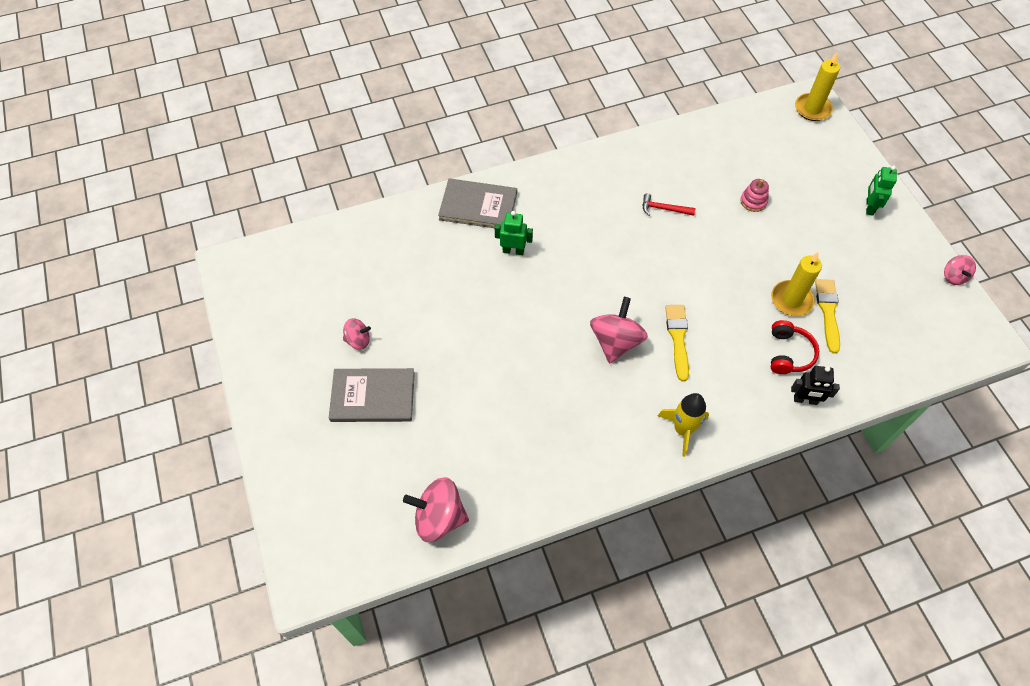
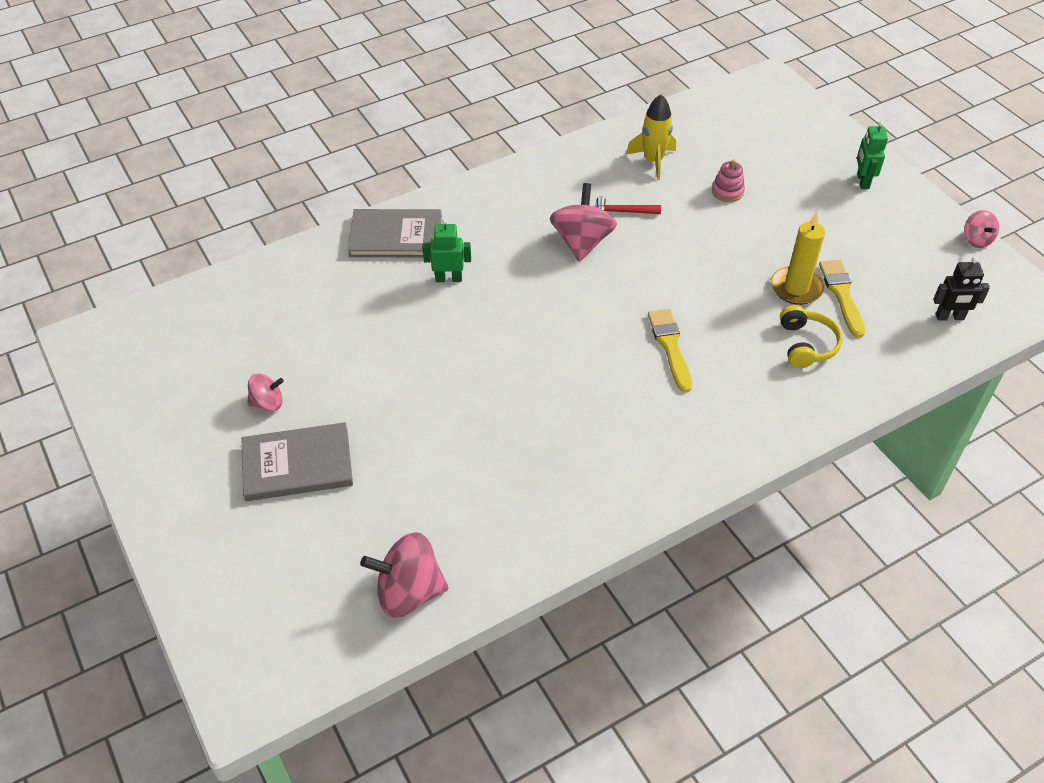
camera: 10 degrees left, 10 degrees down
pink spinning top [590,297,648,364] -> pink spinning top moved to [550,183,617,262]
yellow rocket [658,393,709,457] -> yellow rocket moved to [626,94,676,180]
red headphones [771,320,819,374] -> yellow headphones [780,305,843,368]
black robot [791,366,840,405] -> black robot moved to [933,257,990,321]
yellow candle [795,53,840,121] -> none

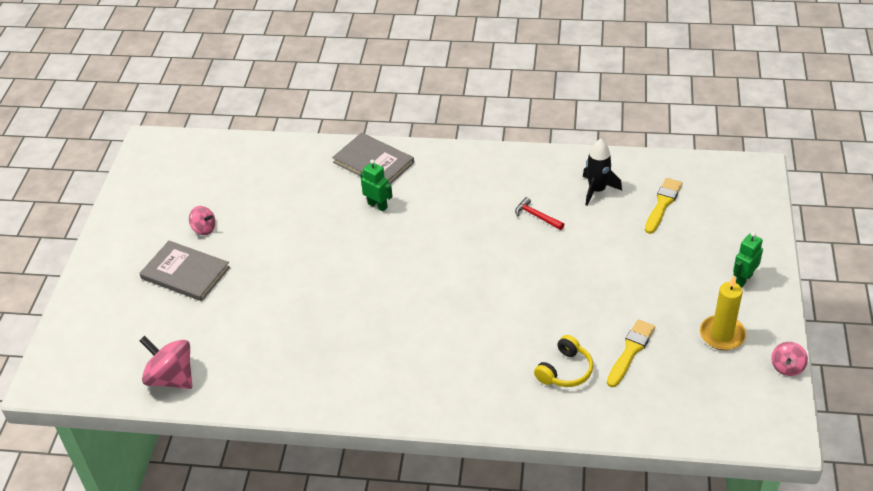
camera: 40 degrees right, 5 degrees down
pink spinning top [550,183,617,262] -> none
yellow rocket [626,94,676,180] -> black rocket [583,139,622,206]
yellow brush [648,309,692,393] -> yellow brush moved to [645,178,682,234]
pink stacking toy [712,160,745,202] -> none
yellow candle [771,211,825,305] -> yellow candle moved to [700,276,746,350]
black robot [933,257,990,321] -> none

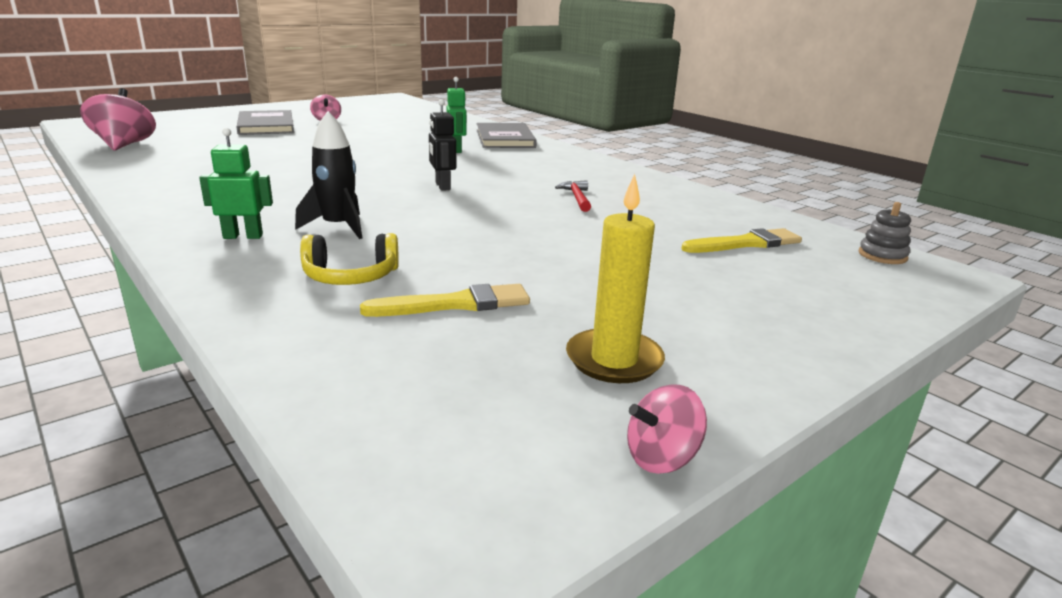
camera: 40 degrees right, 20 degrees down
black rocket [583,139,622,206] -> black rocket moved to [295,111,362,239]
green robot [733,232,763,287] -> green robot moved to [199,128,273,239]
none -> black robot [429,99,456,191]
none -> grey stacking toy [859,202,911,264]

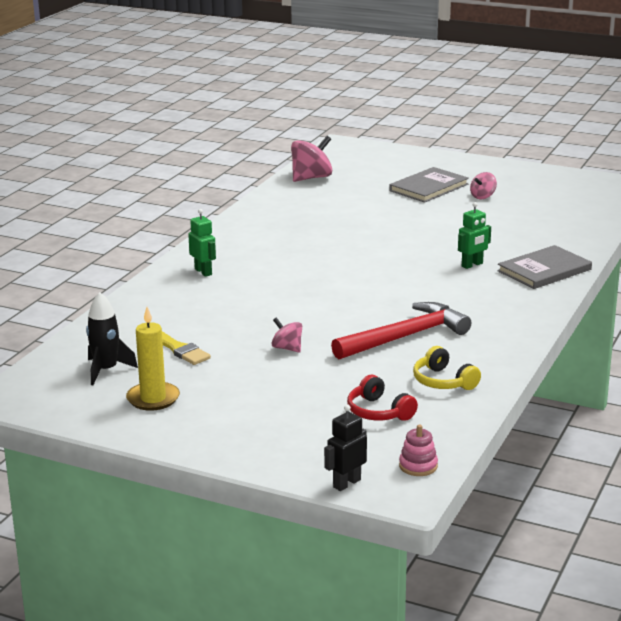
camera: 65 degrees right, 0 degrees up
black rocket [295,111,362,239] -> black rocket moved to [86,292,138,385]
yellow headphones [300,233,399,285] -> yellow headphones moved to [413,346,481,390]
black robot [429,99,456,191] -> black robot moved to [324,404,367,491]
red hammer [555,180,591,212] -> red hammer [331,302,471,359], size x2.25
pink spinning top [627,384,707,474] -> pink spinning top moved to [272,317,302,353]
yellow brush [681,228,802,253] -> red headphones [347,375,418,421]
grey stacking toy [859,202,911,264] -> pink stacking toy [399,425,438,476]

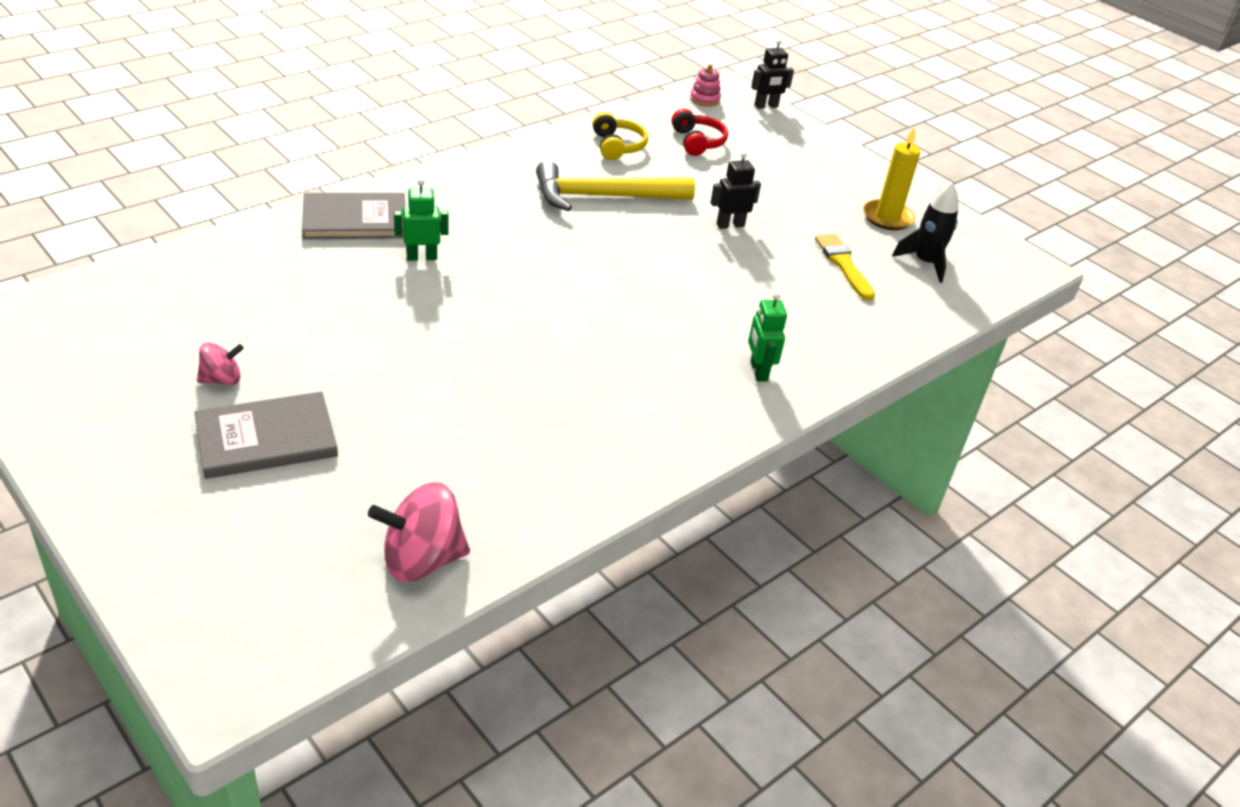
camera: 160 degrees left, 15 degrees up
pink spinning top [272,317,302,353] -> black robot [711,152,761,229]
red hammer [331,302,471,359] -> yellow hammer [536,161,695,211]

